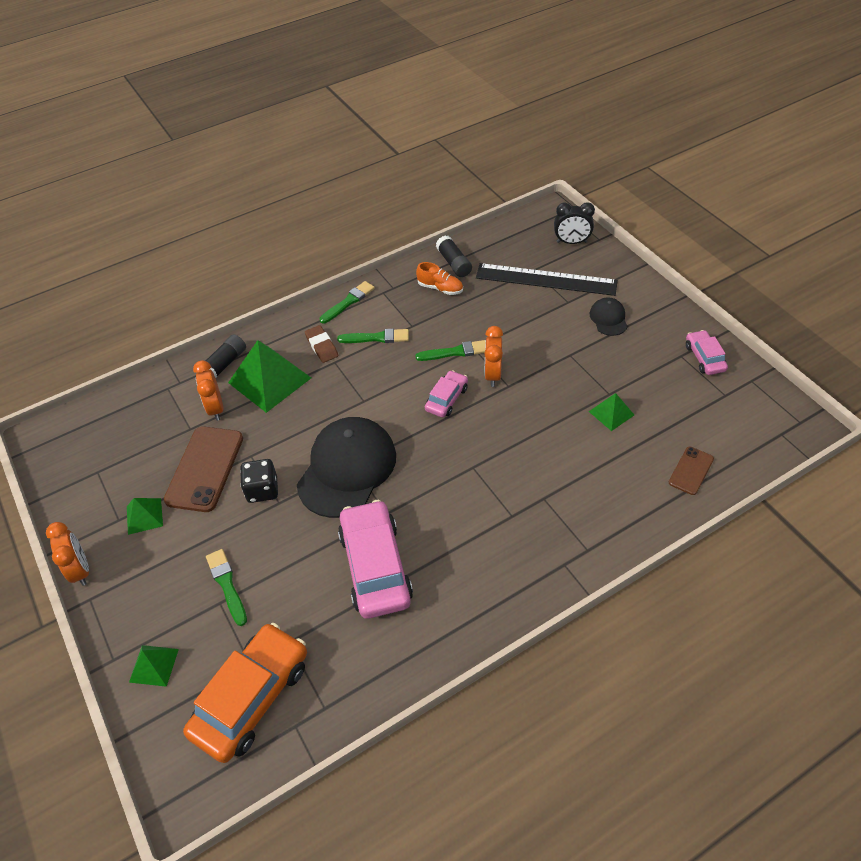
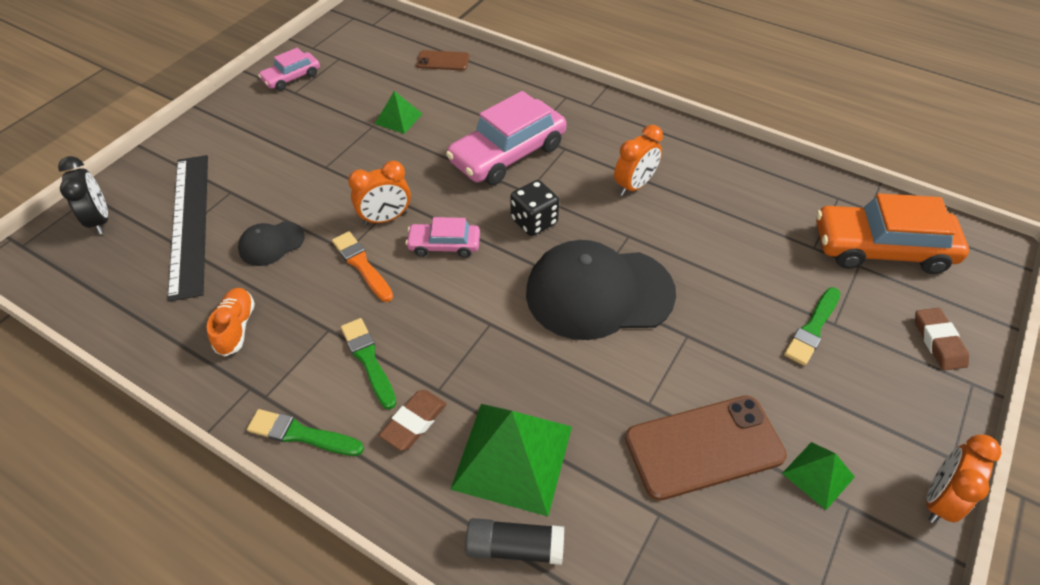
camera: 120 degrees left, 0 degrees up
green pyramid [129,645,179,687] -> brown eraser [915,308,969,371]
orange clock [193,360,224,421] -> orange clock moved to [614,125,663,196]
black dice [240,459,278,503] -> black dice moved to [510,180,559,236]
pink car [338,500,413,619] -> pink car moved to [446,91,567,185]
green brush [415,340,486,361] -> orange brush [332,231,393,302]
black glue stick [436,235,472,277] -> none
black cap [589,297,628,336] -> black cap moved to [238,221,305,266]

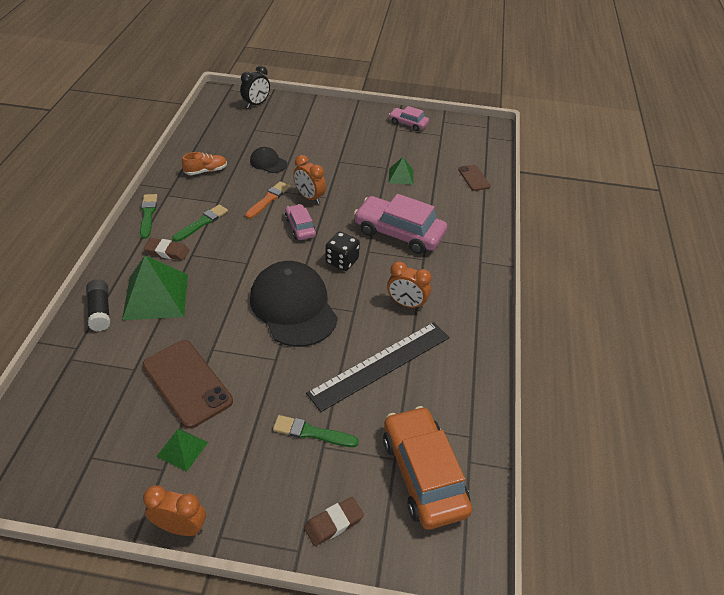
camera: 65 degrees right, 5 degrees down
black ruler [168,155,208,302] -> black ruler moved to [306,322,450,412]

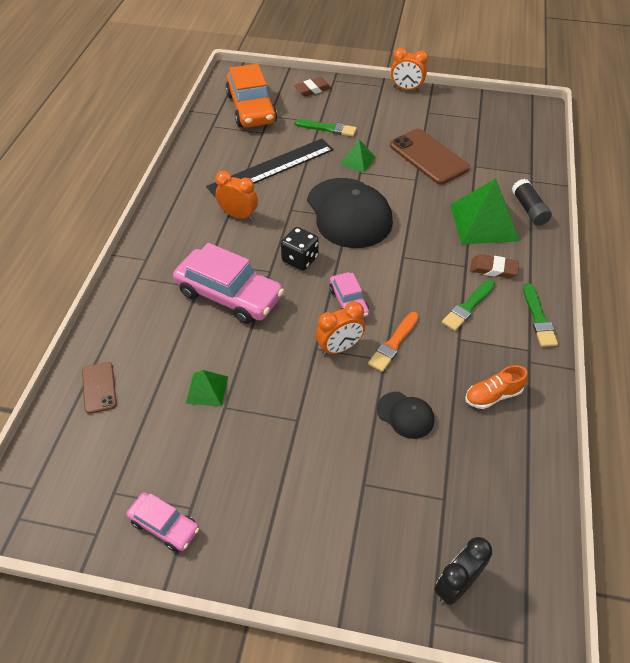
camera: 175 degrees left, 5 degrees up
green pyramid [156,428,208,472] -> green pyramid moved to [340,139,376,172]
orange clock [293,155,326,204] -> orange clock turned 105 degrees clockwise [316,302,365,356]

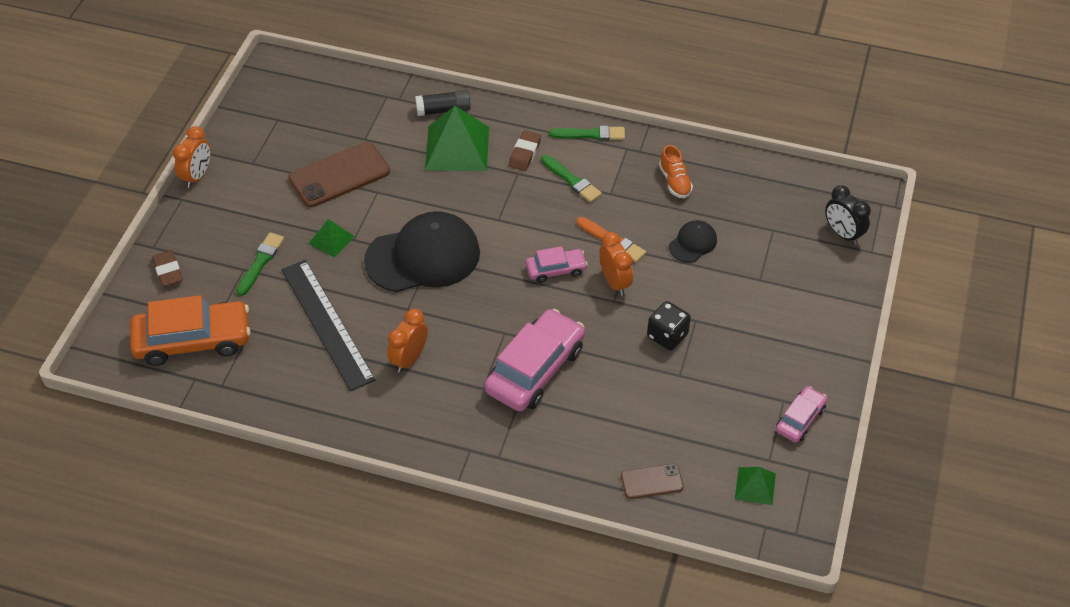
camera: 85 degrees left, 0 degrees up
green pyramid [186,370,228,407] -> green pyramid moved to [735,467,776,505]
black dice [281,227,319,271] -> black dice moved to [647,301,691,351]

